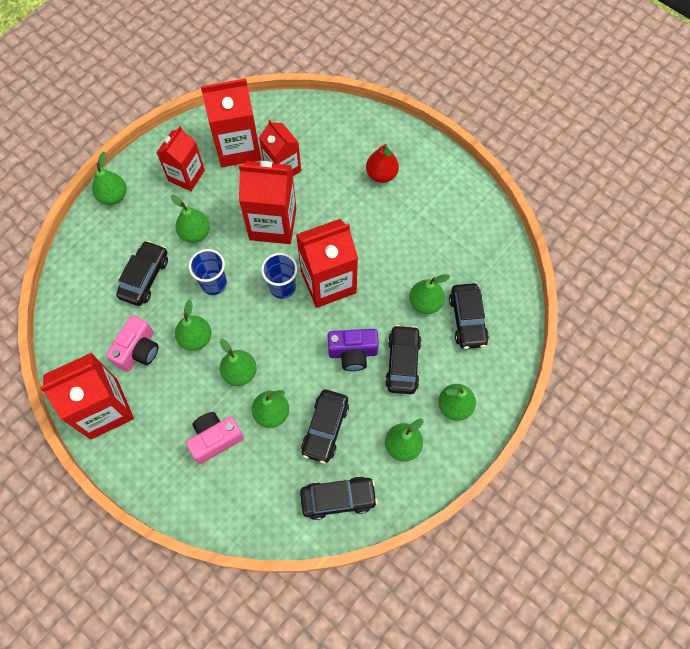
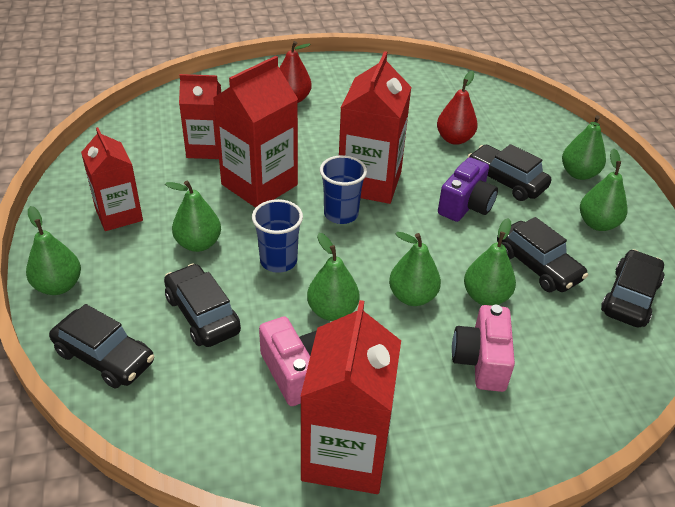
camera: 55 degrees left, 25 degrees down
red carton [201,78,261,167] -> none
green pear [409,274,450,314] -> red pear [437,71,478,145]
black car [449,283,489,349] -> black car moved to [49,304,154,388]

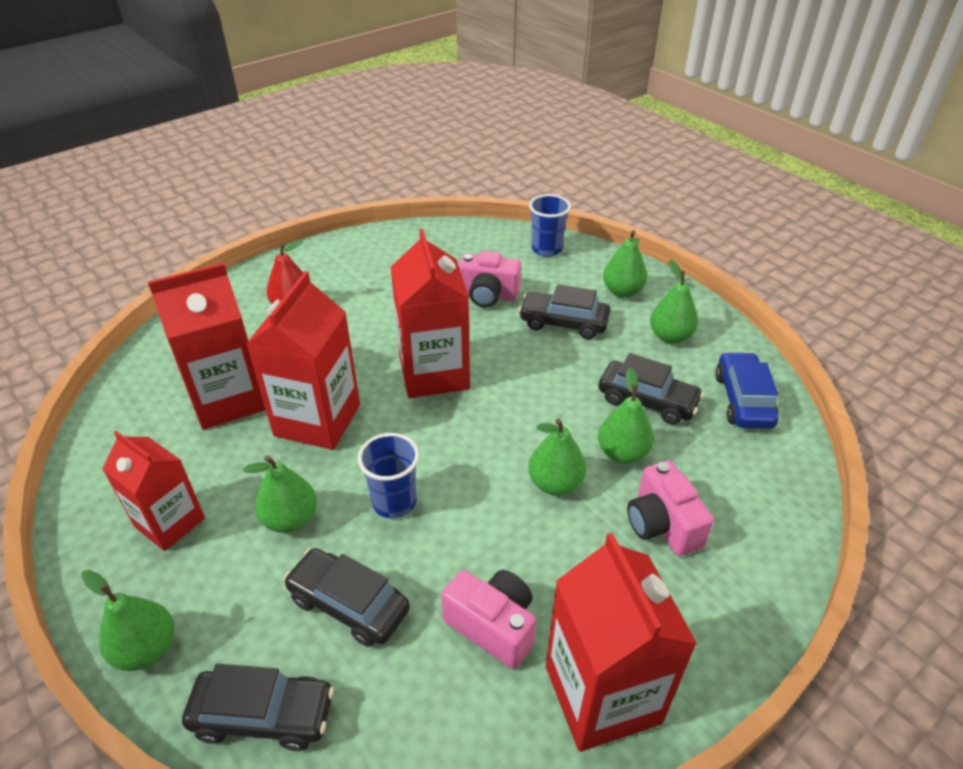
camera: 25 degrees left, 0 degrees up
red carton [179,74,221,159] -> red carton [148,263,266,430], size x1.51
green pear [307,233,360,321] -> none
blue cup [320,155,367,224] -> blue cup moved to [529,194,571,257]
red pear [437,71,478,145] -> pink camera [459,251,521,307]
purple camera [438,157,498,222] -> none
black car [601,249,665,328] -> blue car [715,352,779,429]

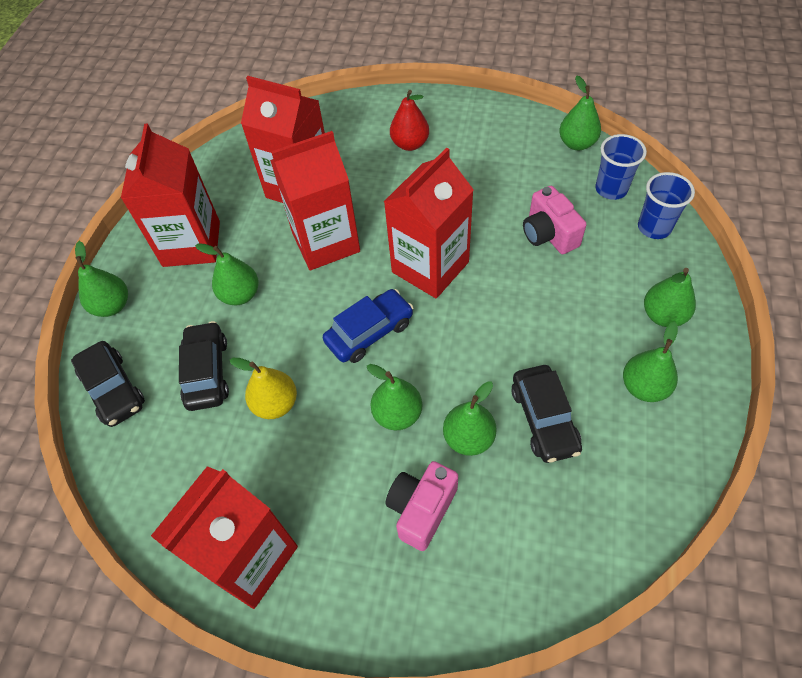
camera: 55 degrees right, 15 degrees up
red carton [102,431,205,551] -> red carton [121,123,220,267], size x1.51
blue cup [358,433,419,519] -> blue cup moved to [595,134,647,200]
pink camera [441,570,536,669] -> none
black car [519,284,610,339] -> none
blue car [715,352,779,429] -> blue car moved to [323,289,414,363]
none -> yellow pear [230,358,297,419]
none -> green pear [559,76,601,150]

